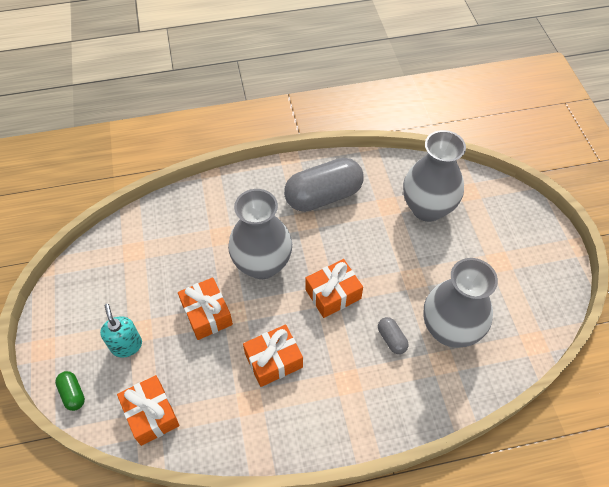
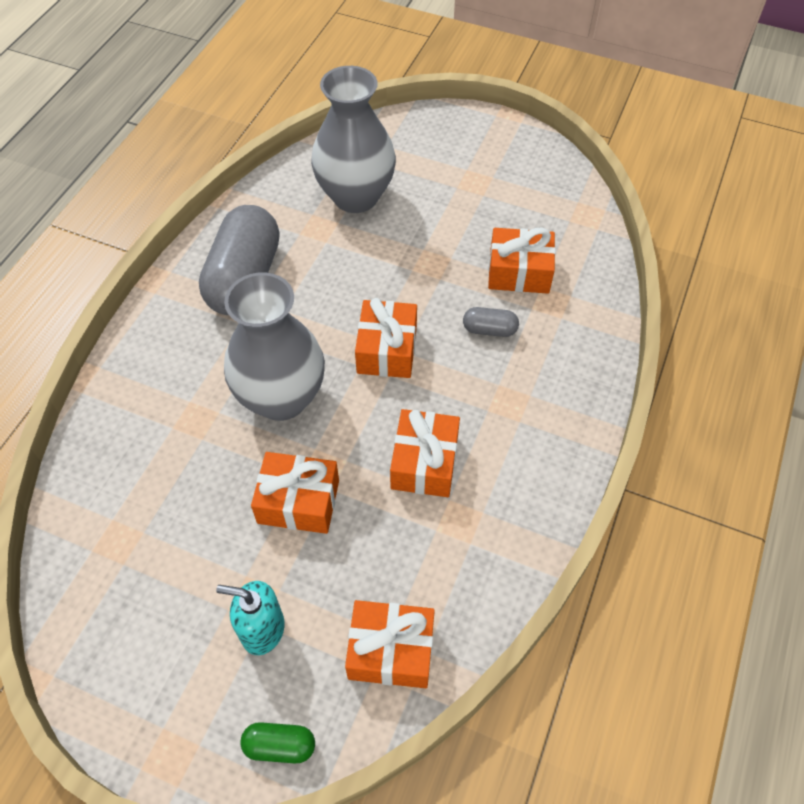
camera: 55 degrees left, 0 degrees up
grey vase [423,258,498,348] -> orange gift [488,228,556,294]

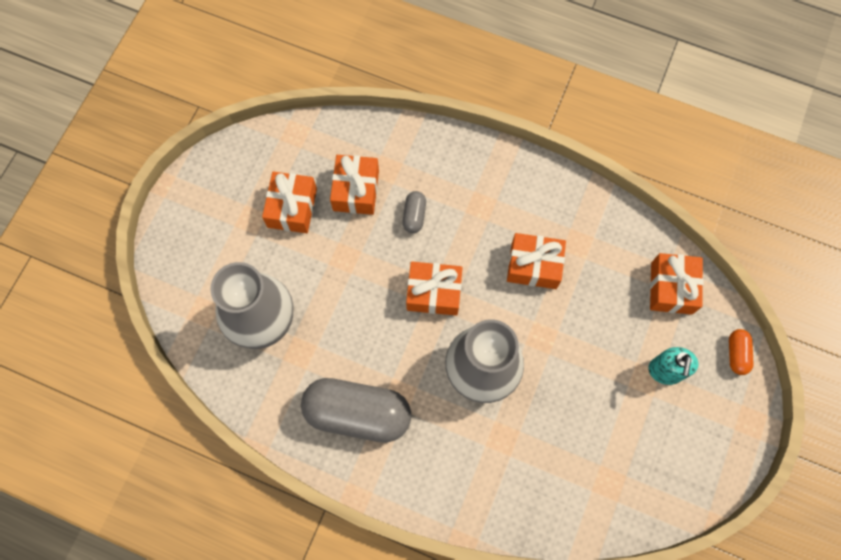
camera: 90 degrees left, 15 degrees up
green capsule [240,722,315,763] -> orange capsule [729,329,754,375]
orange gift [251,452,339,534] -> orange gift moved to [262,171,317,233]

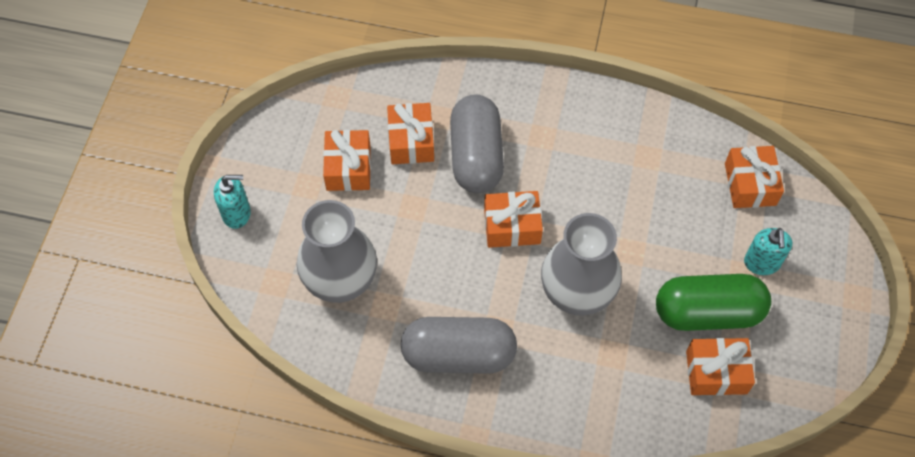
camera: 10 degrees left, 10 degrees down
grey capsule [402,191,426,233] -> grey capsule [450,94,504,193], size x2.32
orange gift [507,233,566,289] -> orange gift moved to [686,338,755,395]
orange capsule [729,329,754,375] -> none
none -> turquoise soap dispenser [214,175,251,229]
none -> green capsule [656,274,771,331]

